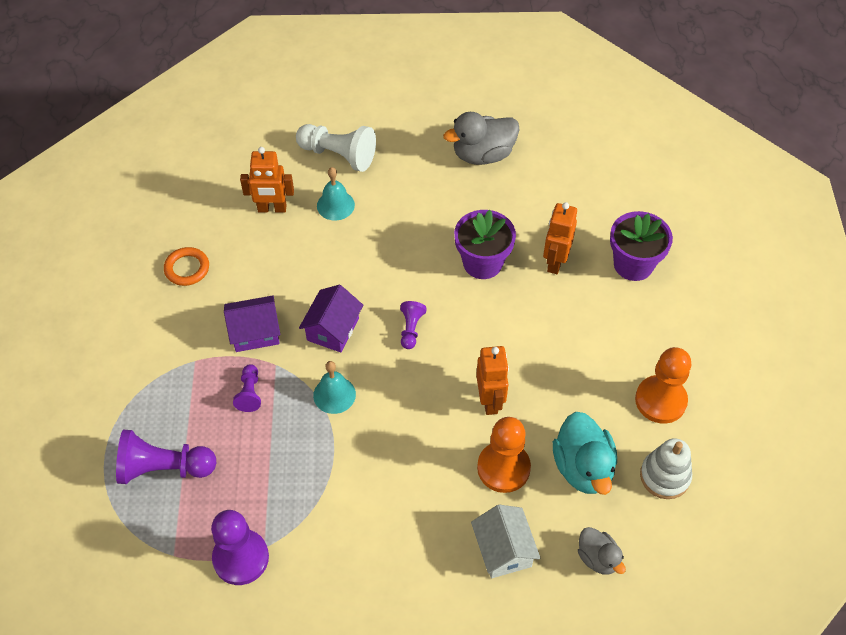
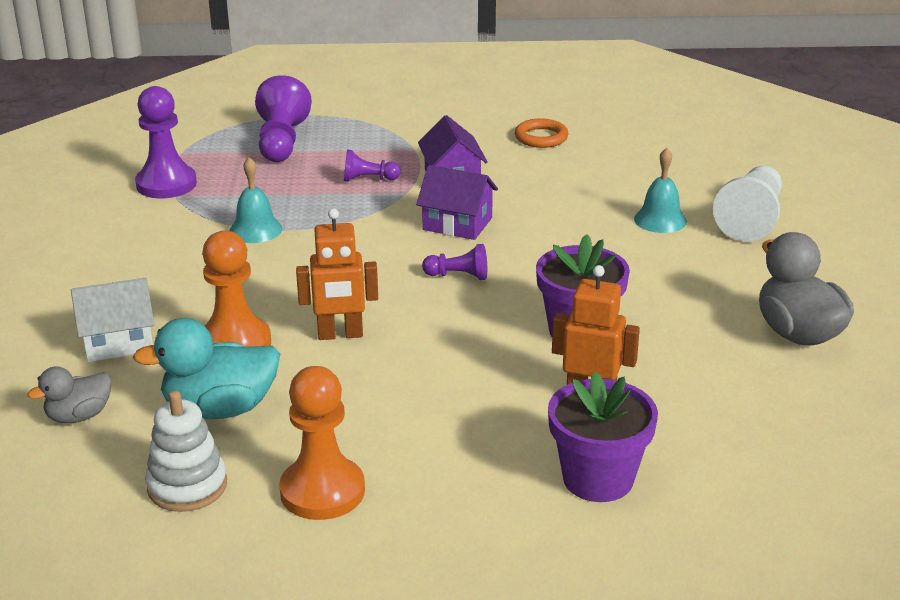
camera: 90 degrees right, 25 degrees down
orange robot [240,147,294,213] -> none
turquoise bell [313,361,356,414] -> turquoise bell moved to [229,157,282,243]

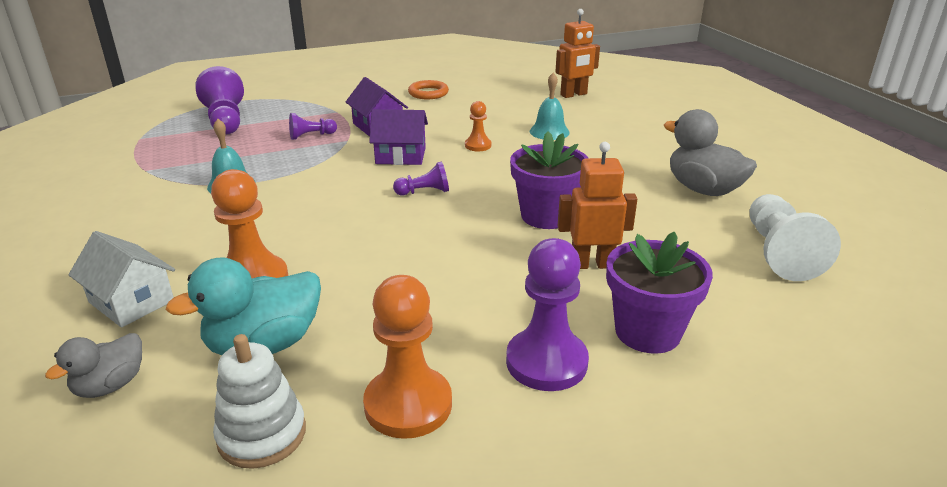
camera: 20 degrees left, 0 degrees up
white house [71,278,154,362] -> white house turned 75 degrees clockwise [68,231,175,328]
purple pawn [135,86,197,198] -> purple pawn moved to [506,238,589,391]
orange robot [296,208,378,340] -> orange robot moved to [555,9,600,98]
white pawn [713,166,782,242] -> white pawn moved to [750,194,841,281]
none -> orange pawn [465,101,491,151]

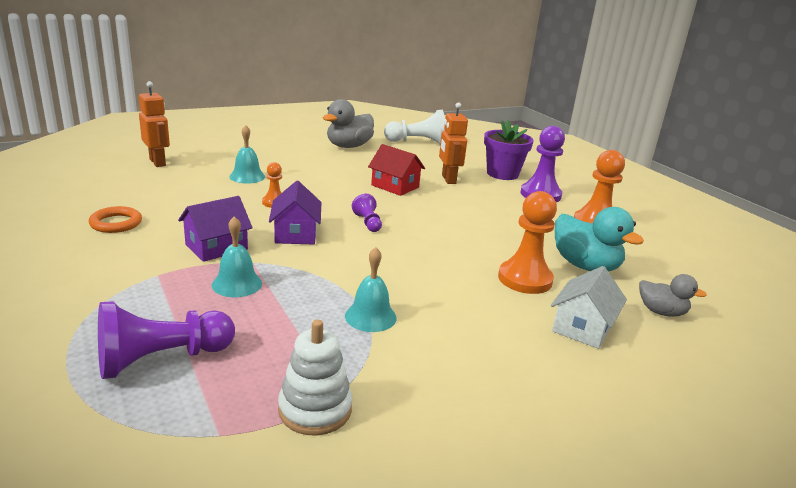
camera: 100 degrees left, 5 degrees down
white stacking toy [213,334,306,469] -> white stacking toy moved to [278,320,352,435]
purple pawn [289,113,337,140] -> turquoise bell [212,216,262,297]
purple flower pot [510,131,588,229] -> red house [368,144,425,196]

